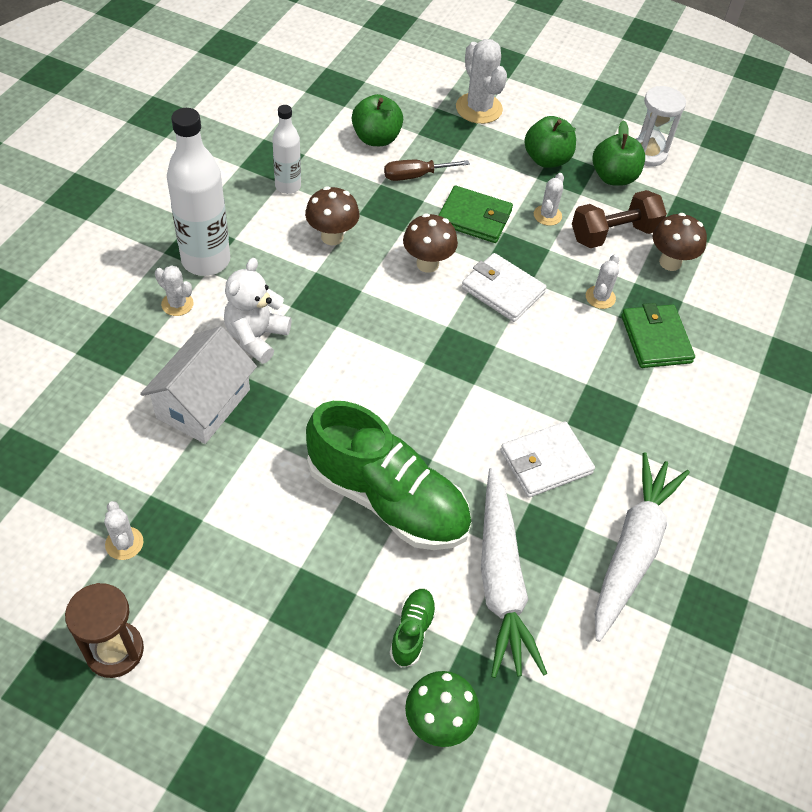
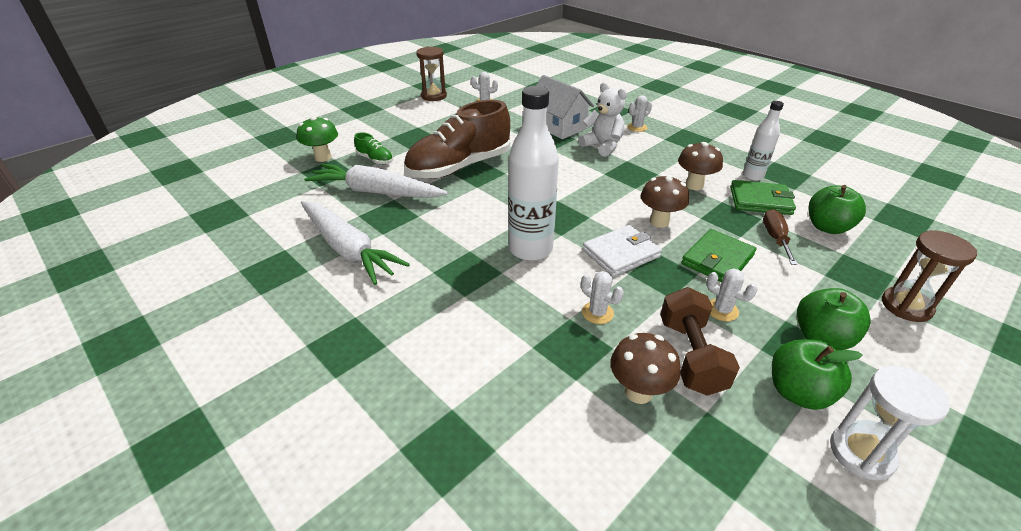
camera: 115 degrees right, 15 degrees down
white bottle [167,108,230,276] -> white bottle moved to [508,86,559,261]
green shoe [306,401,471,550] -> brown shoe [404,100,510,179]
white cactus [456,39,507,124] -> brown hourglass [882,230,977,322]
white wallet [500,422,595,497] -> none
green wallet [621,303,695,368] -> green wallet moved to [730,180,796,215]

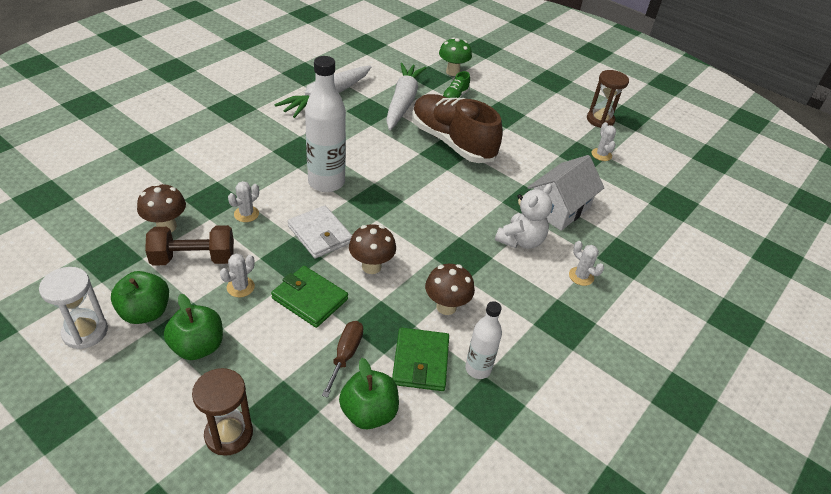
camera: 80 degrees right, 5 degrees up
brown screwdriver [763,209,798,265] -> brown screwdriver turned 75 degrees counterclockwise [322,321,363,398]

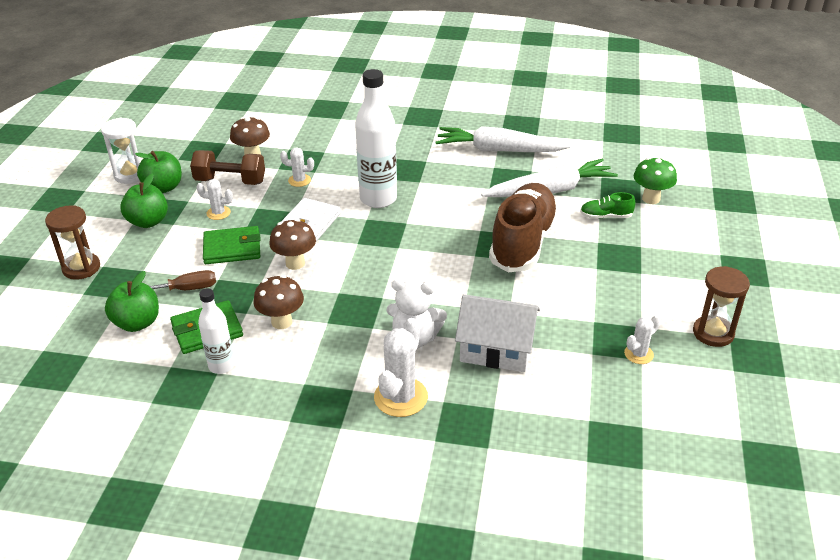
camera: 65 degrees right, 5 degrees down
brown dumbbell [145,225,234,266] -> brown dumbbell turned 45 degrees counterclockwise [190,150,265,185]
green wallet [271,266,348,328] -> green wallet turned 75 degrees clockwise [203,226,261,264]
white cactus [569,241,604,286] -> white cactus [374,318,428,417], size x1.78

